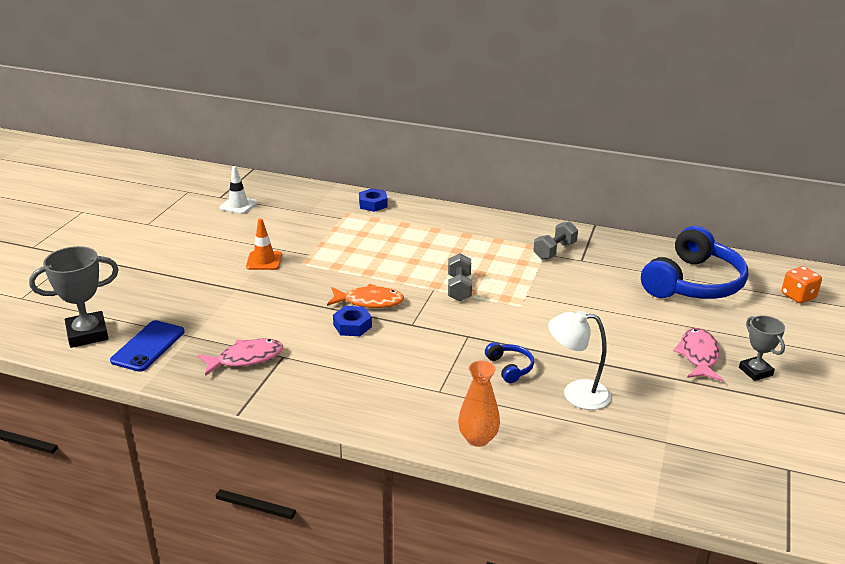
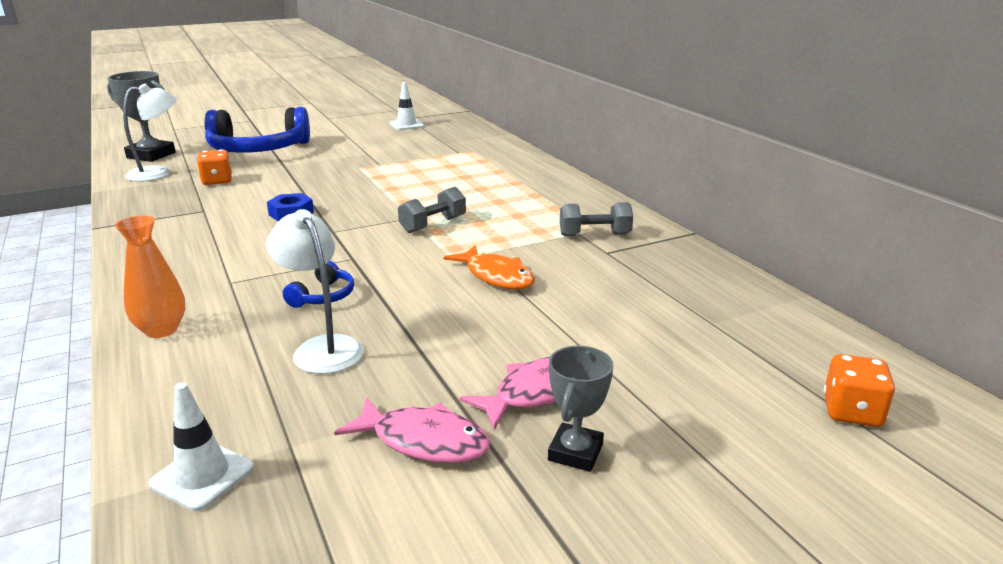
camera: 45 degrees right, 5 degrees down
blue phone [110,320,185,372] -> white lamp [123,83,176,182]
pink fish [198,338,283,376] -> pink fish moved to [334,397,490,463]
orange traffic cone [246,219,282,270] -> none
orange fish [327,284,404,308] -> orange fish moved to [443,245,535,289]
blue nut [359,188,388,212] -> none
blue headphones [641,226,748,299] -> blue headphones moved to [204,107,310,153]
none -> white traffic cone [148,383,254,511]
none -> orange dice [197,149,232,185]

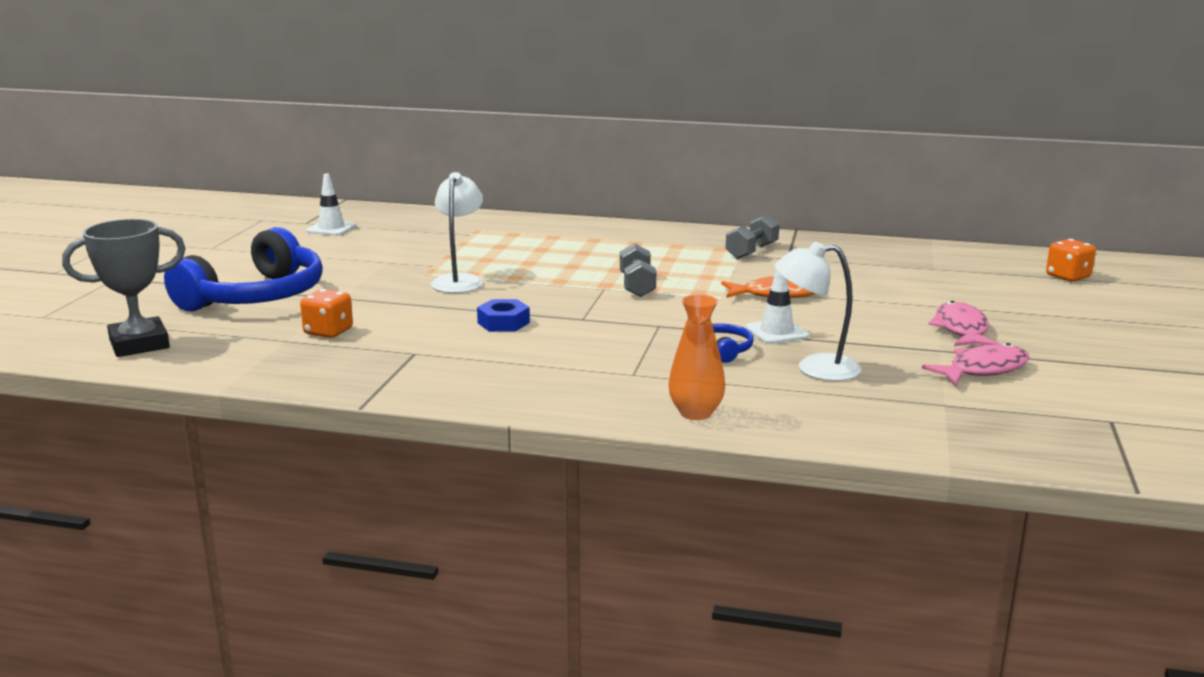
camera: 50 degrees left, 5 degrees down
white lamp [123,83,176,182] -> white lamp moved to [431,172,483,293]
white traffic cone [148,383,254,511] -> white traffic cone moved to [746,270,809,344]
grey trophy [548,346,614,472] -> none

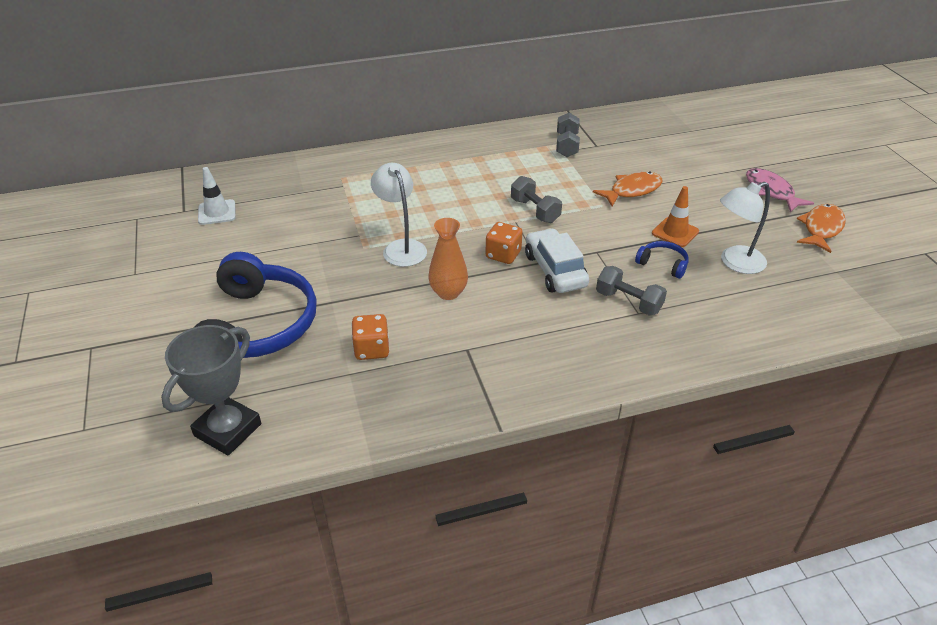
camera: 30 degrees left, 20 degrees up
blue nut [477,299,530,332] -> none
orange vase [668,294,725,420] -> orange vase moved to [428,218,468,300]
white traffic cone [746,270,809,344] -> orange traffic cone [652,186,699,247]
pink fish [921,343,1030,385] -> orange fish [796,204,846,253]
orange dice [1046,239,1096,282] -> orange dice moved to [486,222,523,264]
none -> white car [525,228,589,293]
none -> grey dumbbell [596,266,667,316]

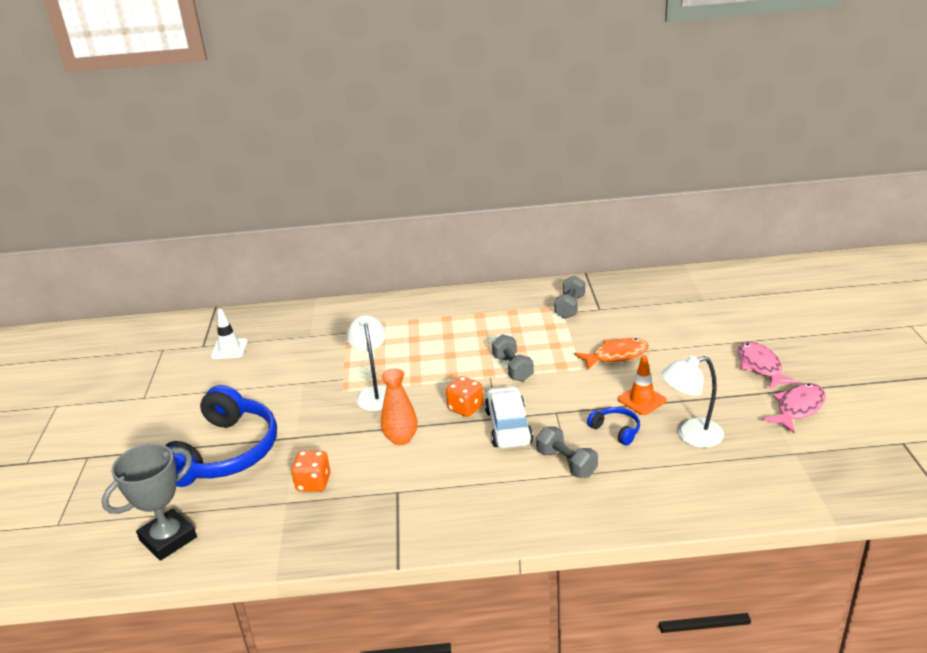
camera: 15 degrees right, 10 degrees down
orange fish [796,204,846,253] -> pink fish [763,383,826,434]

